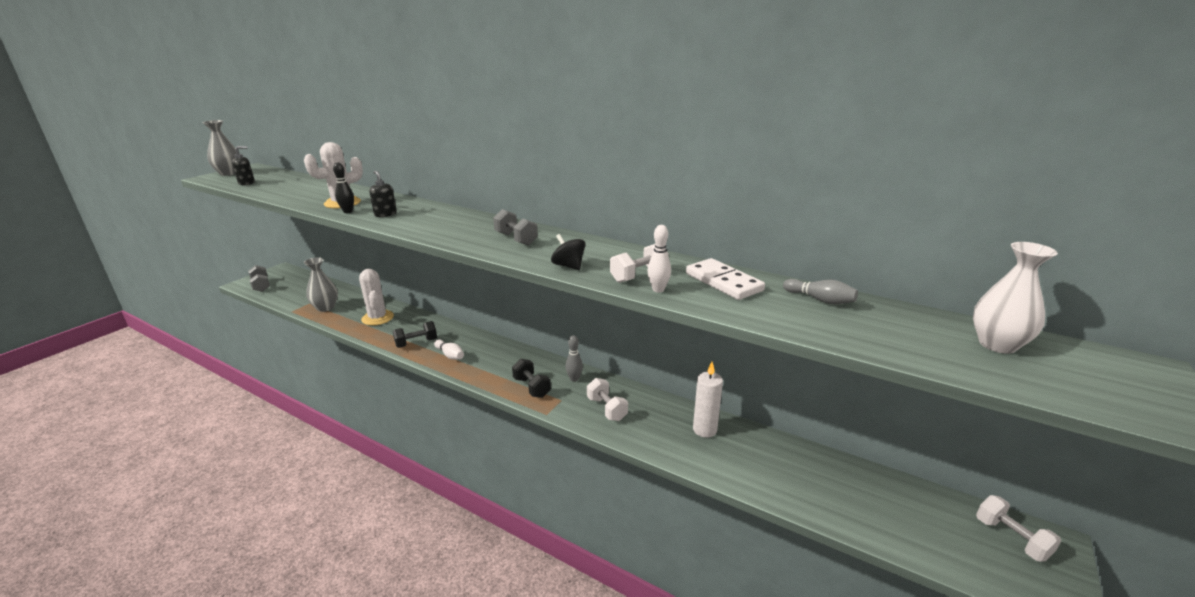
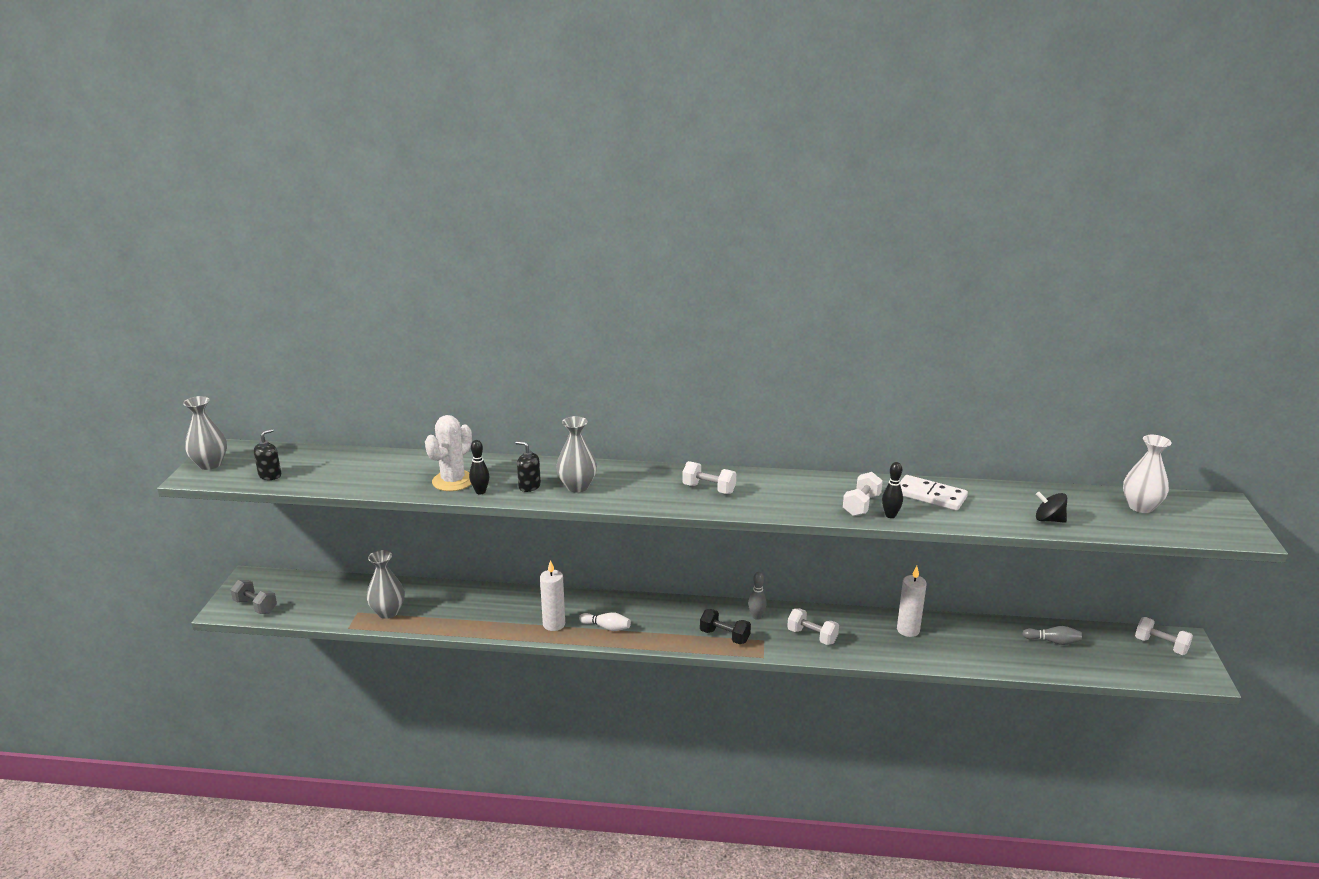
camera: 25 degrees left, 0 degrees up
white cactus [359,269,394,326] -> none
black dumbbell [393,321,437,348] -> white candle [540,560,565,631]
grey dumbbell [493,209,538,246] -> white dumbbell [682,461,736,494]
black spinning top [551,234,585,270] -> black spinning top moved to [1036,492,1067,523]
white bowling pin [647,225,671,293] -> black bowling pin [882,462,903,518]
grey bowling pin [783,279,858,304] -> grey bowling pin moved to [1022,626,1082,645]
none -> grey vase [556,416,597,492]

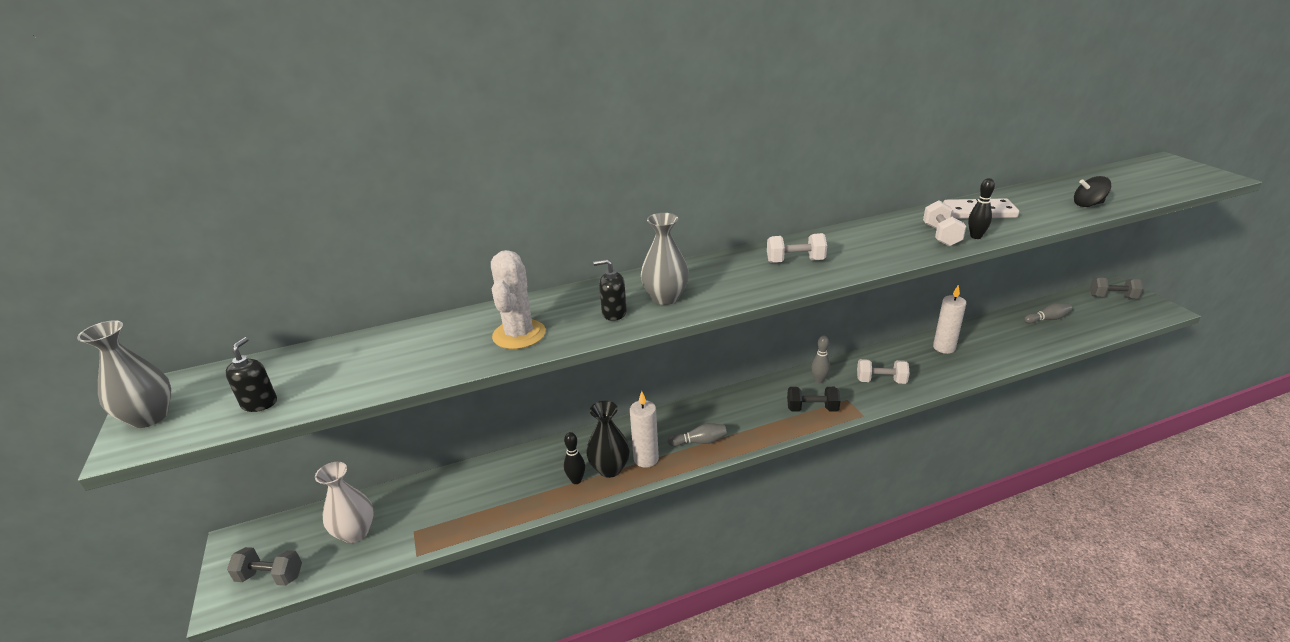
camera: 25 degrees left, 5 degrees up
grey vase [366,550,405,619] -> none
black bowling pin [469,440,489,494] -> black bowling pin moved to [564,432,585,484]
white bowling pin [579,612,631,631] -> grey bowling pin [668,423,727,446]
white vase [1123,435,1172,513] -> white vase moved to [315,462,374,543]
white dumbbell [1135,617,1193,655] -> grey dumbbell [1090,278,1143,298]
none -> black vase [586,401,630,478]

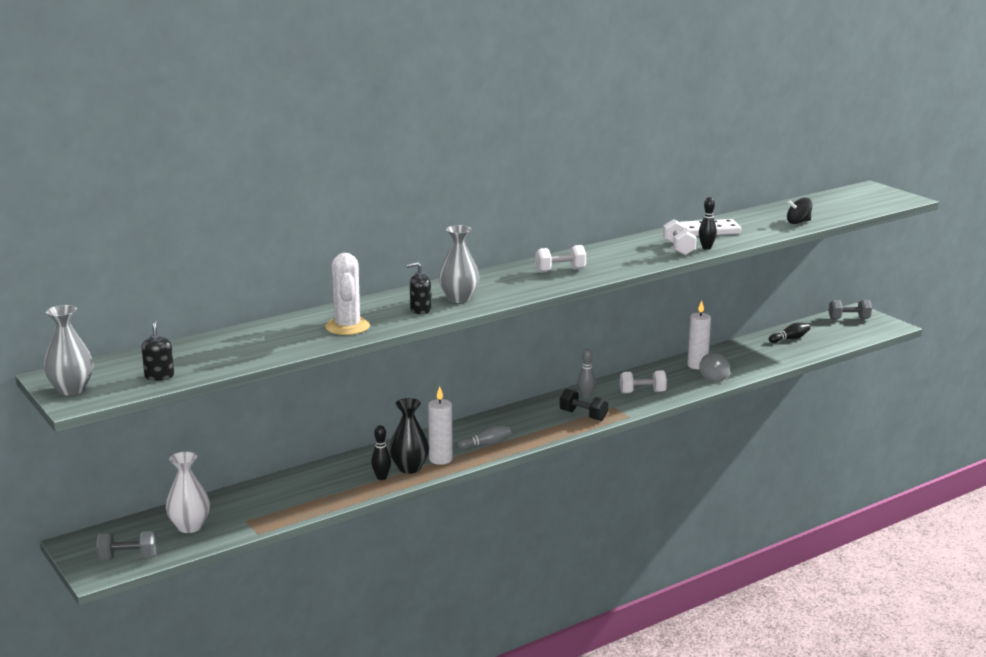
camera: 15 degrees left, 10 degrees down
black dumbbell [787,387,840,412] -> black dumbbell turned 45 degrees clockwise [560,389,608,421]
grey bowling pin [1024,303,1072,324] -> black bowling pin [769,323,810,343]
none -> grey spinning top [699,353,730,382]

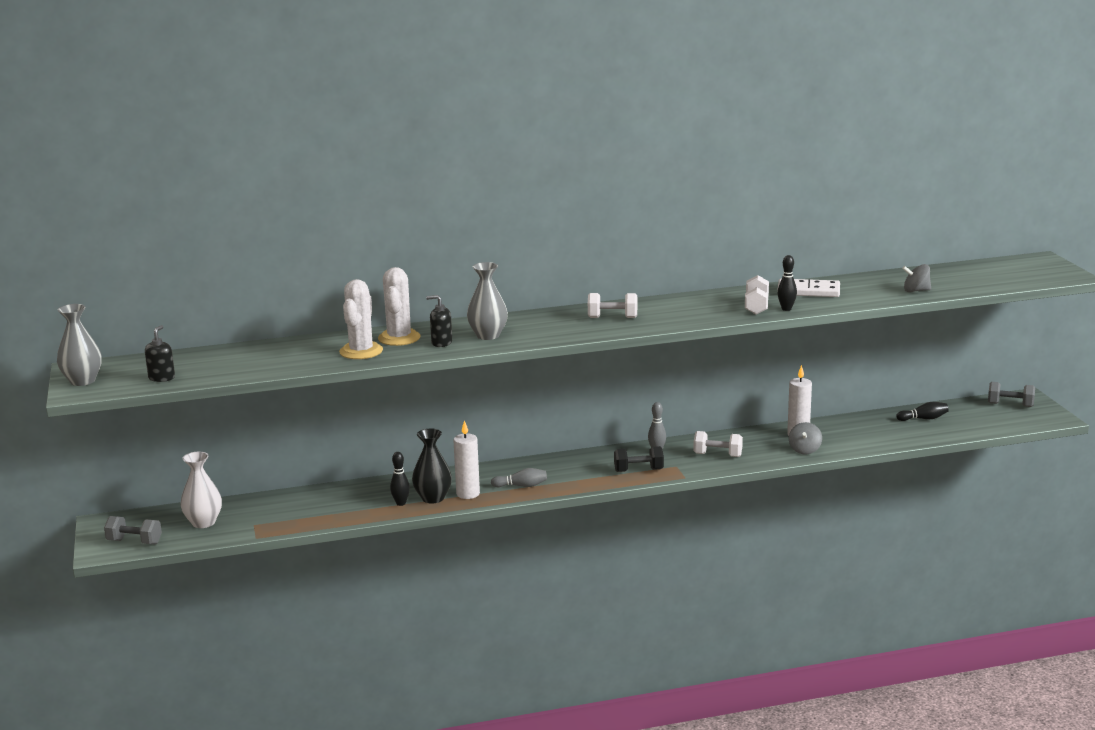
camera: 20 degrees right, 0 degrees up
black dumbbell [560,389,608,421] -> black dumbbell turned 60 degrees counterclockwise [614,446,664,472]
black spinning top [787,198,812,224] -> grey spinning top [902,264,931,292]
none -> white cactus [378,267,421,346]

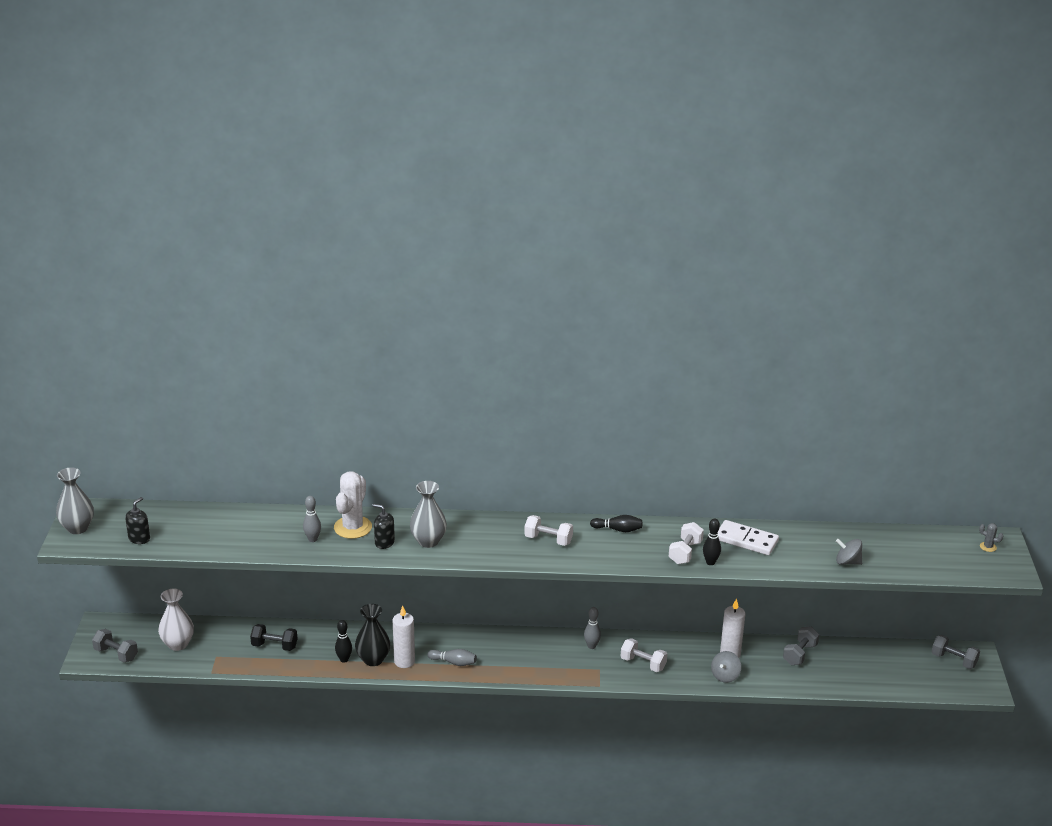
camera: 15 degrees right, 10 degrees up
white cactus [339,279,383,359] -> grey bowling pin [303,496,321,542]
black dumbbell [614,446,664,472] -> black dumbbell moved to [250,624,298,651]
black bowling pin [896,402,949,421] -> black bowling pin moved to [590,515,642,532]
none -> grey dumbbell [783,627,819,665]
none -> grey cactus [979,523,1004,552]

